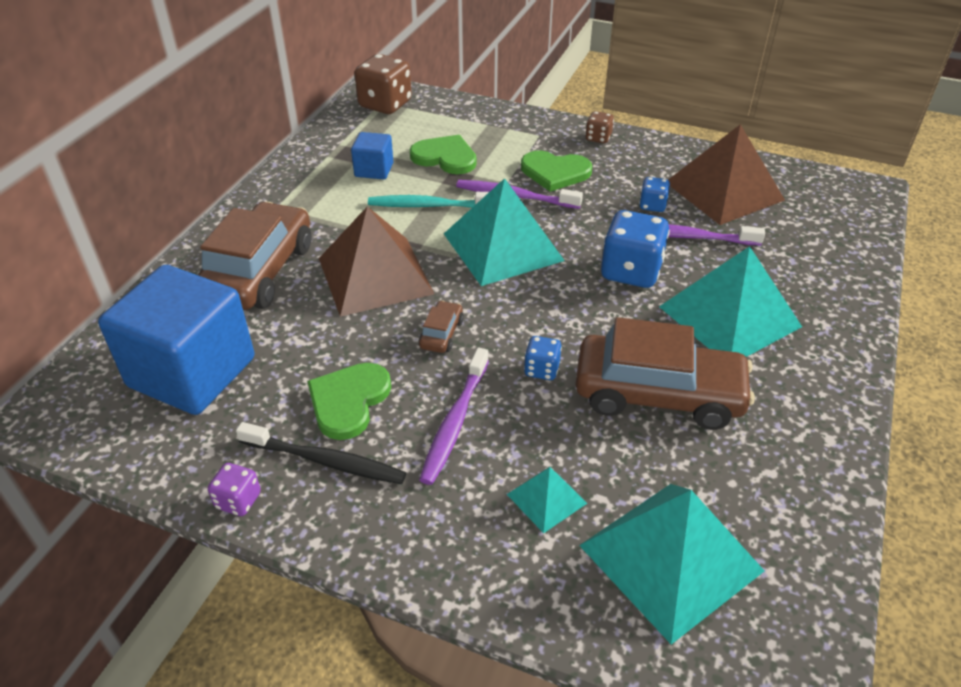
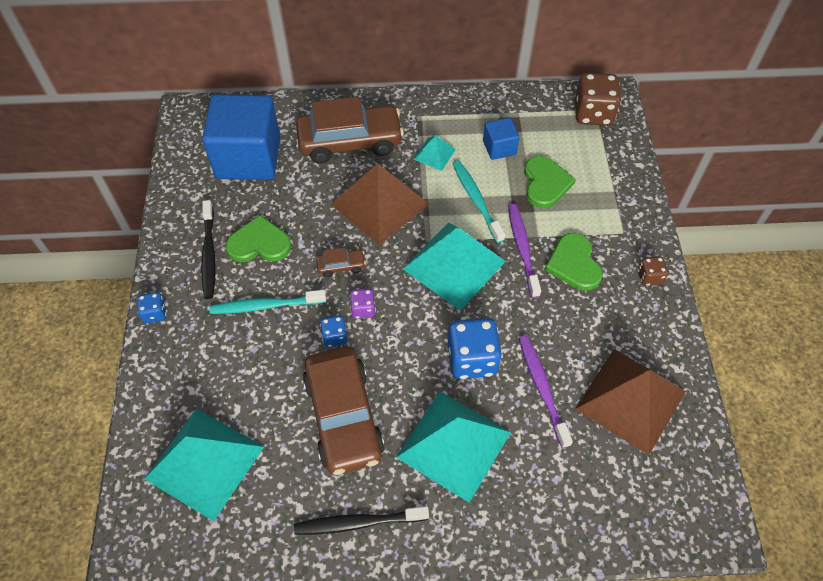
camera: 65 degrees right, 15 degrees up
purple dice [208,463,261,516] -> purple dice moved to [350,289,375,319]
purple toothbrush [419,348,489,485] -> turquoise toothbrush [210,290,326,314]
turquoise pyramid [507,467,587,533] -> turquoise pyramid moved to [413,135,456,171]
blue dice [639,177,670,212] -> blue dice moved to [137,292,166,323]
none -> black toothbrush [294,506,429,535]

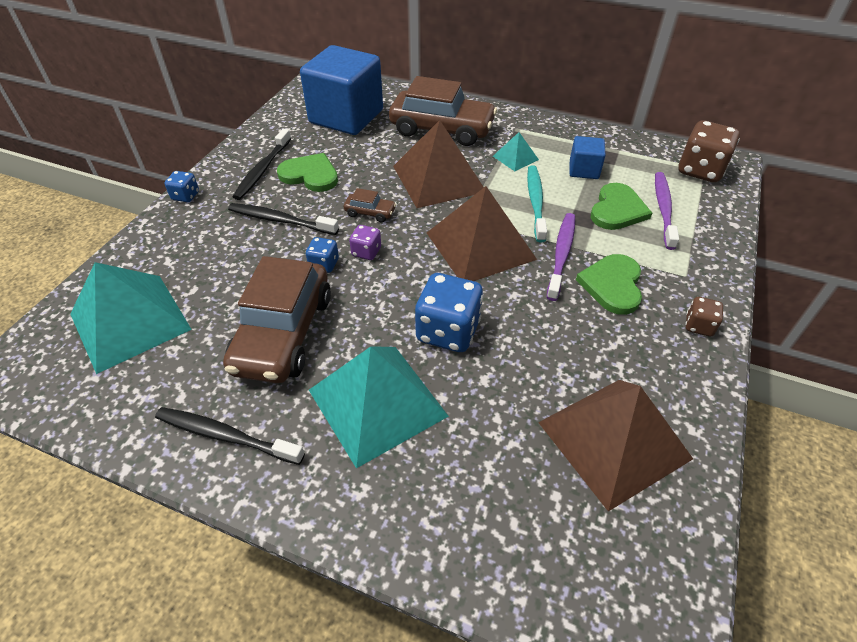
camera: 25 degrees right, 10 degrees down
turquoise toothbrush [210,290,326,314] -> black toothbrush [228,203,339,235]
turquoise pyramid [403,223,506,311] -> brown pyramid [427,186,537,281]
purple toothbrush [519,336,573,448] -> purple toothbrush moved to [655,172,679,250]

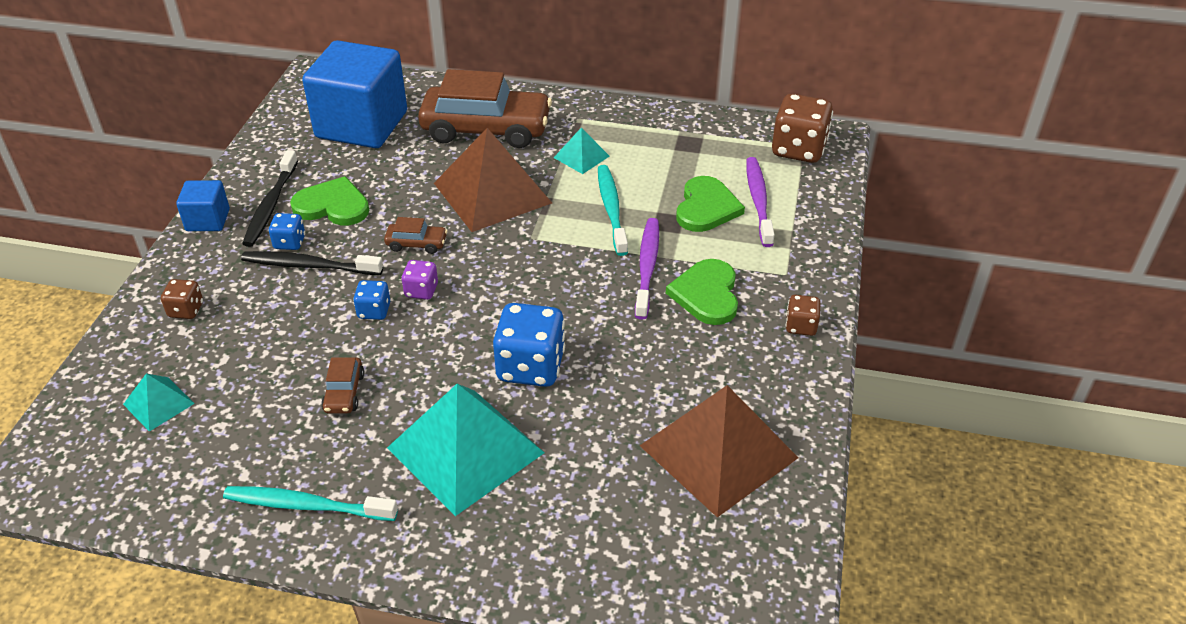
camera: 10 degrees left, 5 degrees down
turquoise pyramid [70,262,192,374] -> turquoise pyramid [123,374,195,432], size x0.47
black toothbrush [155,407,305,465] -> turquoise toothbrush [223,486,398,521]
blue dice [165,171,199,202] -> blue dice moved to [268,213,305,250]
brown car [223,256,331,383] -> brown car [321,357,364,413], size x0.42
brown pyramid [427,186,537,281] -> none
blue cube [569,136,606,179] -> blue cube moved to [176,180,230,231]
none -> brown dice [161,279,203,319]

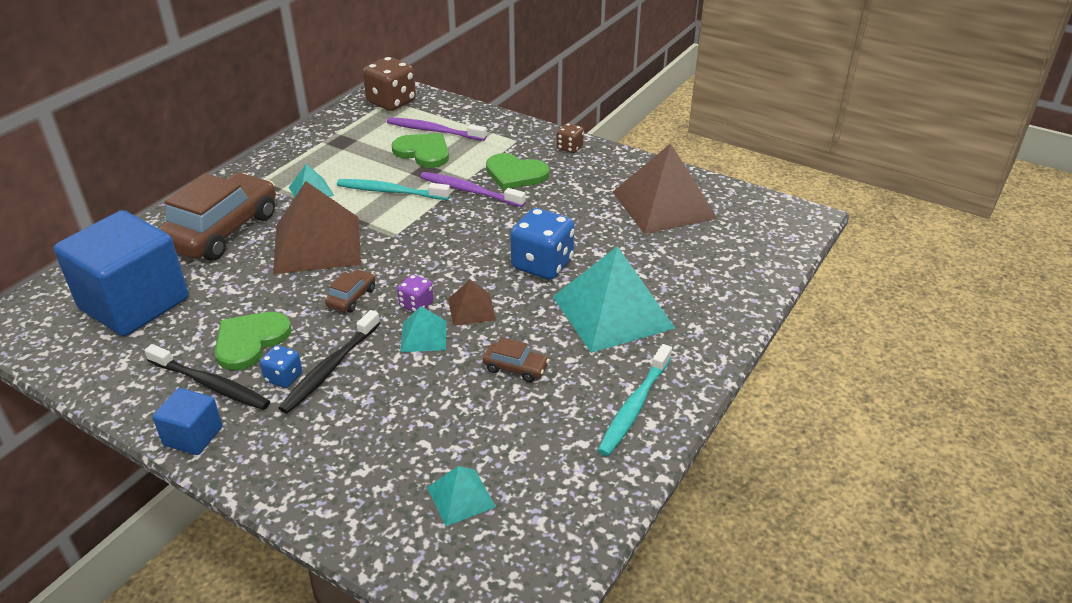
camera: 70 degrees left, 5 degrees down
brown dice [161,279,203,319] -> none
blue dice [353,280,390,320] -> turquoise pyramid [401,306,446,352]
none -> brown pyramid [448,280,496,326]

